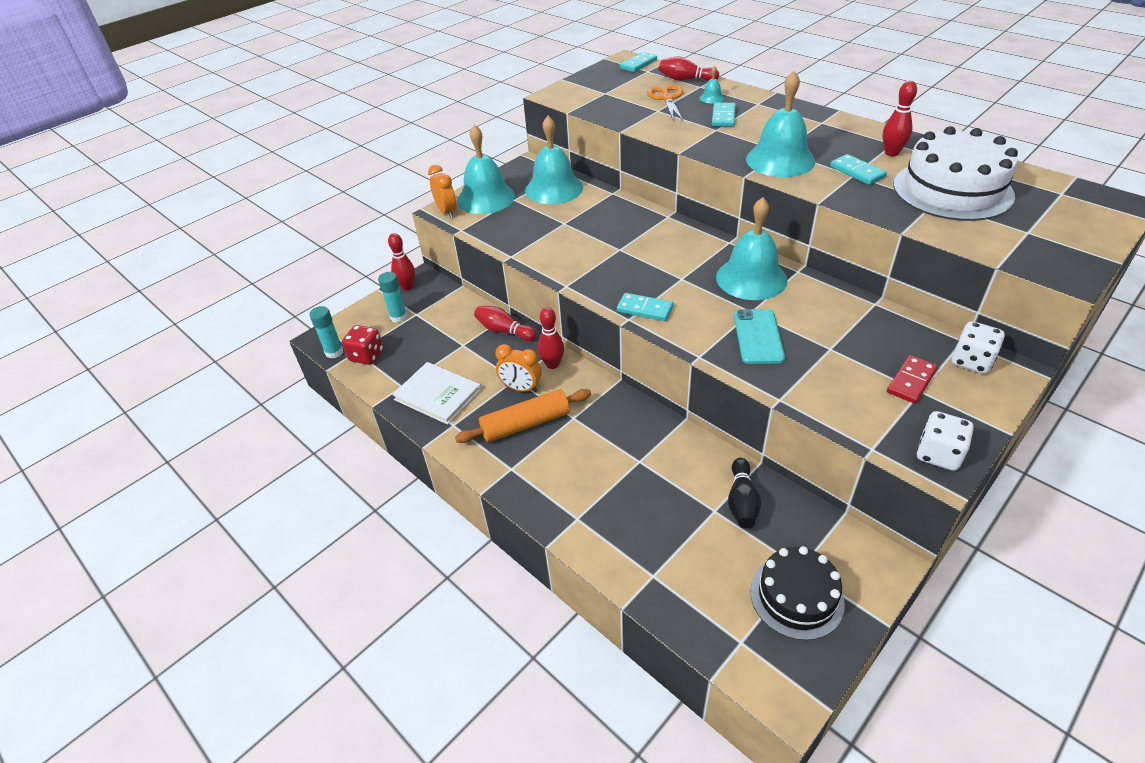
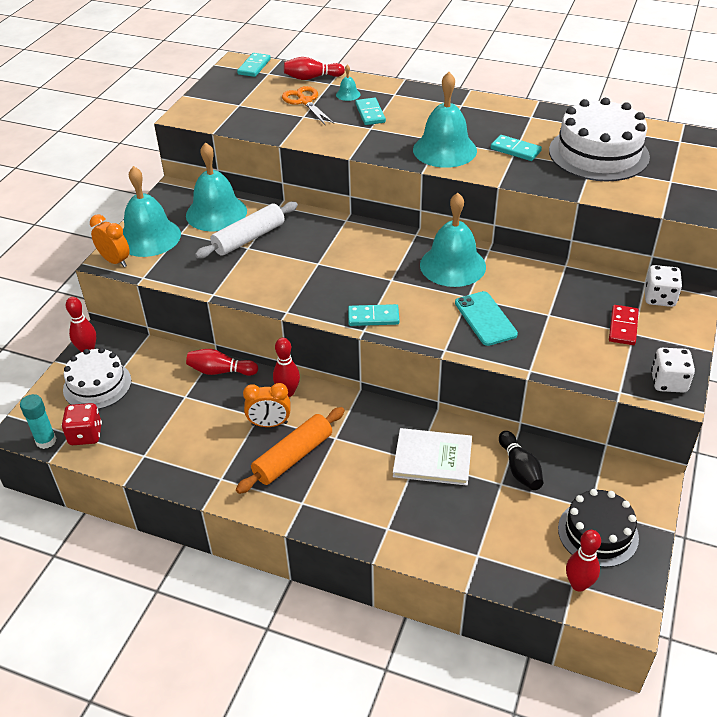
camera: 25 degrees left, 0 degrees up
turquoise glue stick [378,272,407,323] -> white cake [63,348,131,409]
white book [392,362,481,425] -> white book moved to [393,428,472,486]
red bowling pin [883,81,917,156] -> red bowling pin moved to [566,530,601,592]
none -> white rolling pin [195,201,298,258]

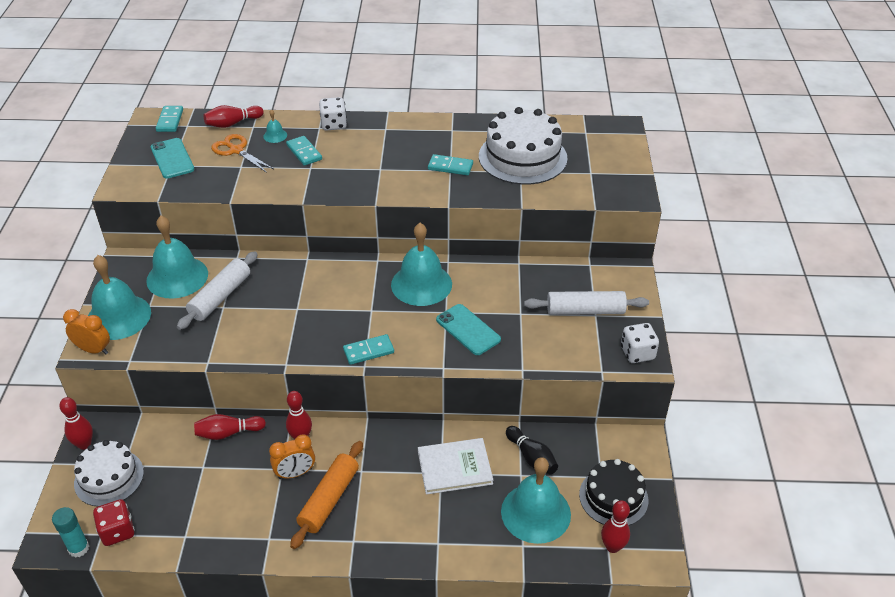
camera: 20 degrees left, 0 degrees up
turquoise bell [413,72,477,168] -> turquoise bell moved to [501,457,571,544]
red domino [609,305,639,345] -> white rolling pin [524,291,649,315]
white dice [645,265,682,307] -> white dice moved to [319,97,347,130]
none -> turquoise phone [151,138,195,178]

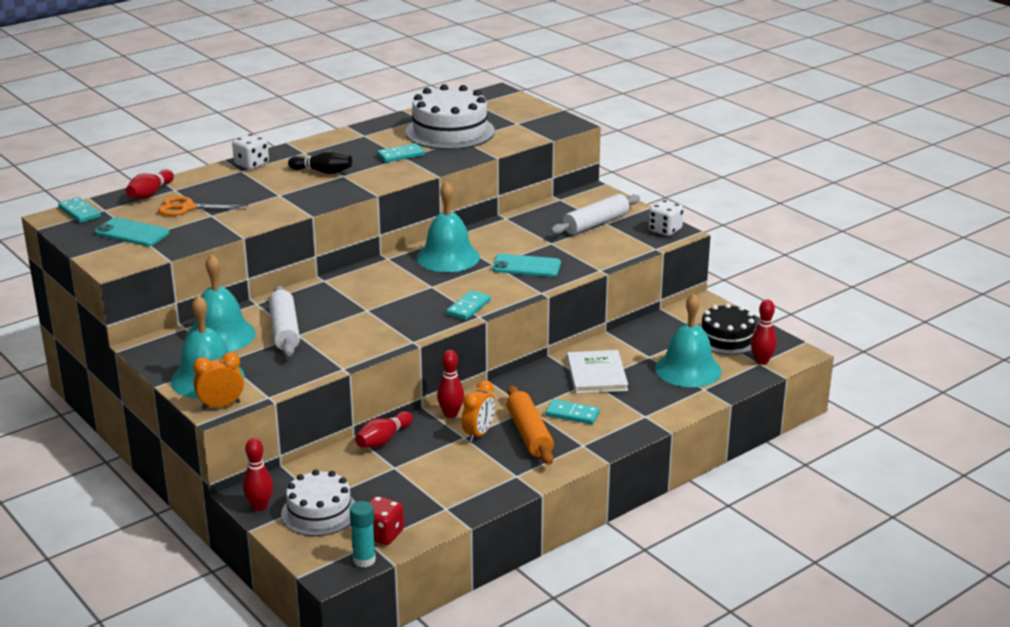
camera: 40 degrees left, 15 degrees down
turquoise bell [263,109,287,143] -> none
turquoise domino [286,136,322,166] -> turquoise domino moved to [546,399,600,424]
white book [418,438,493,495] -> white book turned 45 degrees counterclockwise [567,350,628,393]
black bowling pin [506,426,558,475] -> black bowling pin moved to [288,150,352,174]

